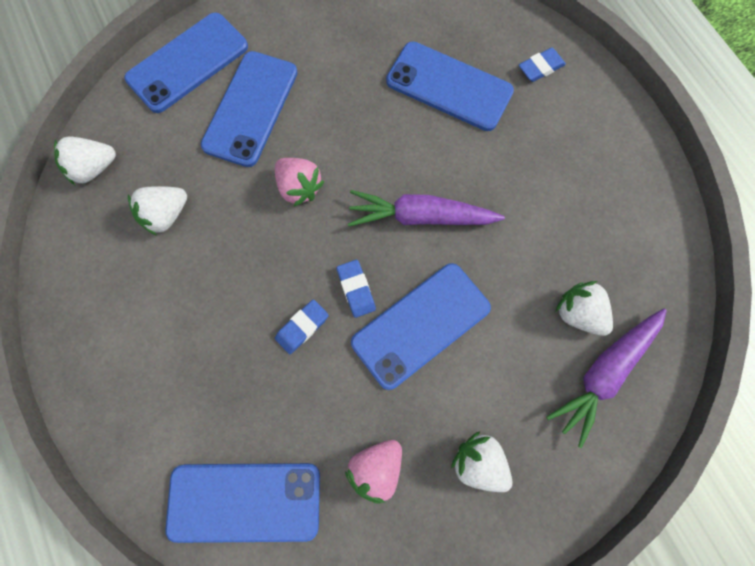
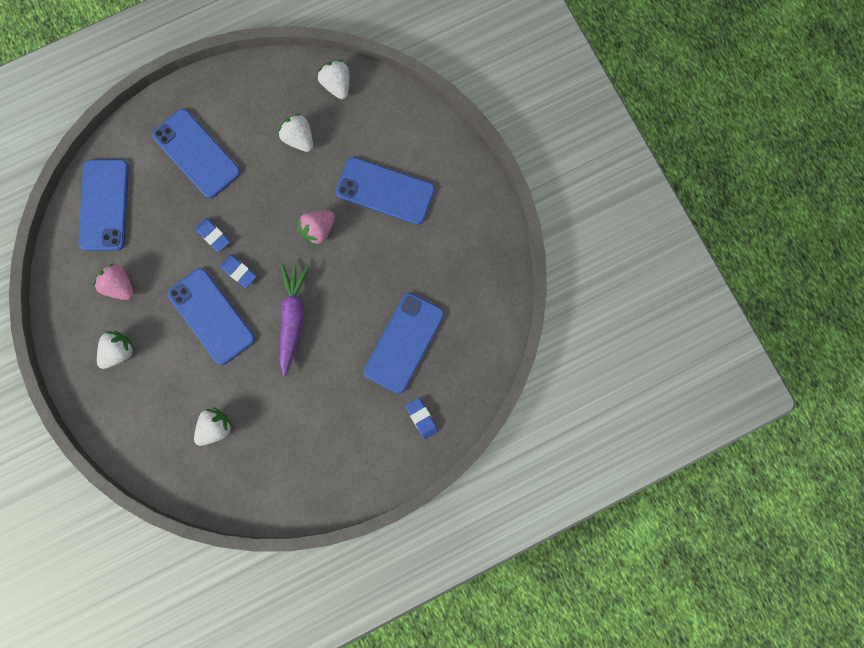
camera: 90 degrees right, 5 degrees up
blue phone [124,13,248,113] -> blue phone moved to [152,109,241,198]
blue eraser [337,260,376,318] -> blue eraser turned 60 degrees clockwise [220,255,257,288]
purple carrot [546,308,667,448] -> none

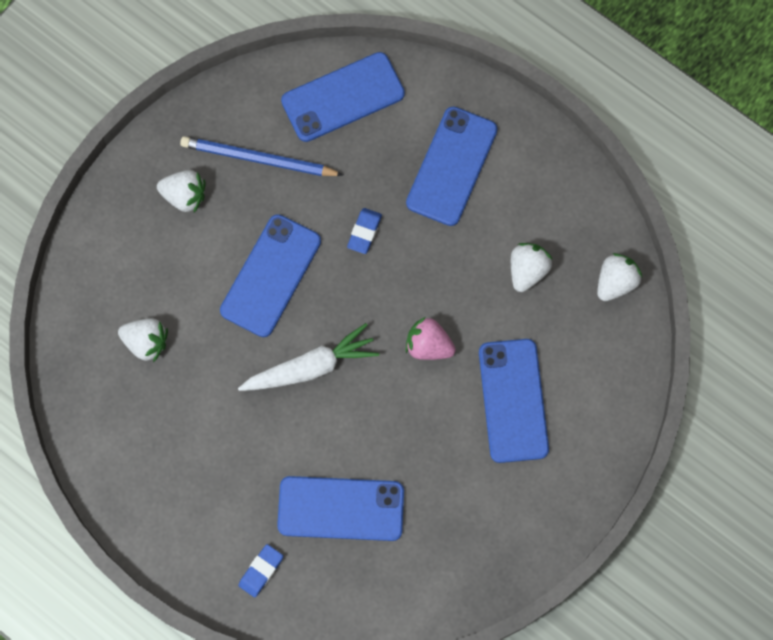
camera: 65 degrees right, 5 degrees down
pink strawberry [93,263,134,300] -> blue pencil [180,136,343,176]
blue eraser [220,255,257,288] -> none
purple carrot [280,263,309,376] -> white carrot [238,323,379,391]

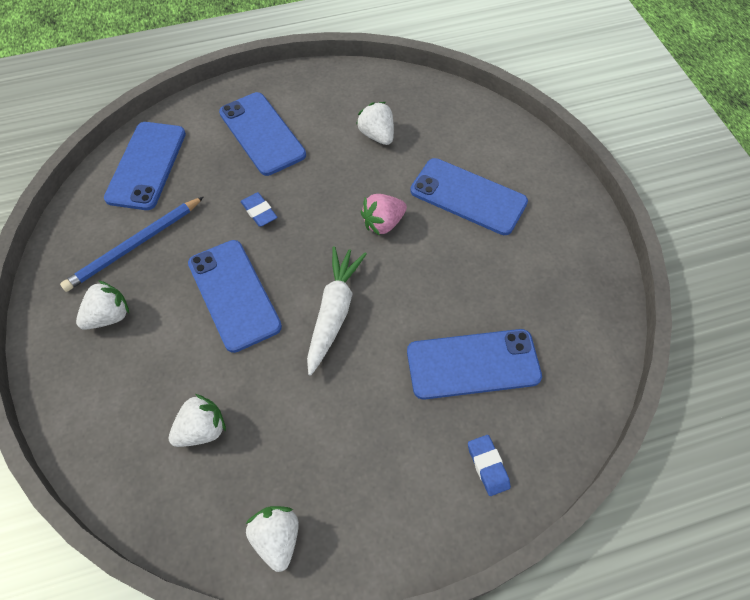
camera: 55 degrees left, 15 degrees down
blue phone [277,476,404,541] -> blue phone turned 45 degrees clockwise [407,329,542,400]
white strawberry [597,253,642,301] -> white strawberry moved to [246,506,299,572]

